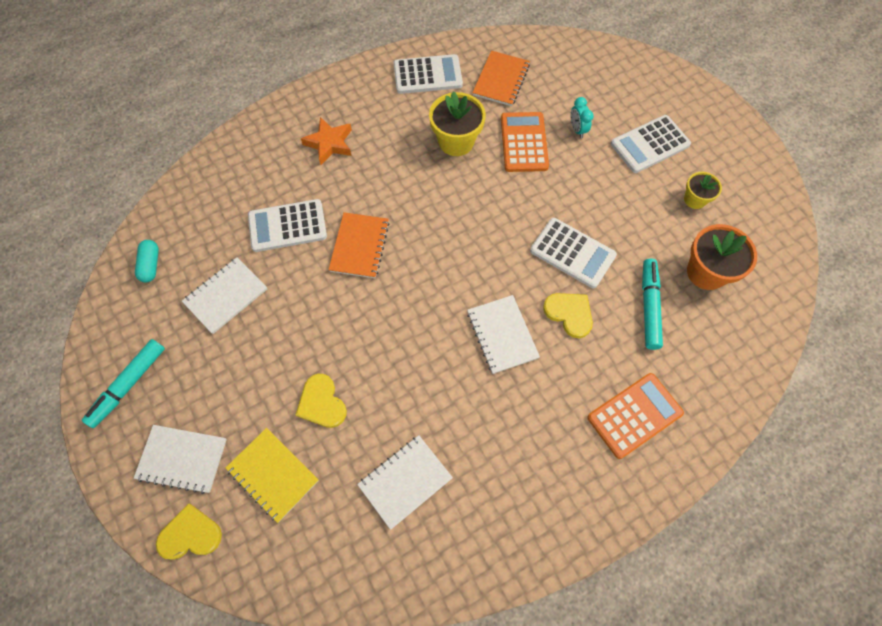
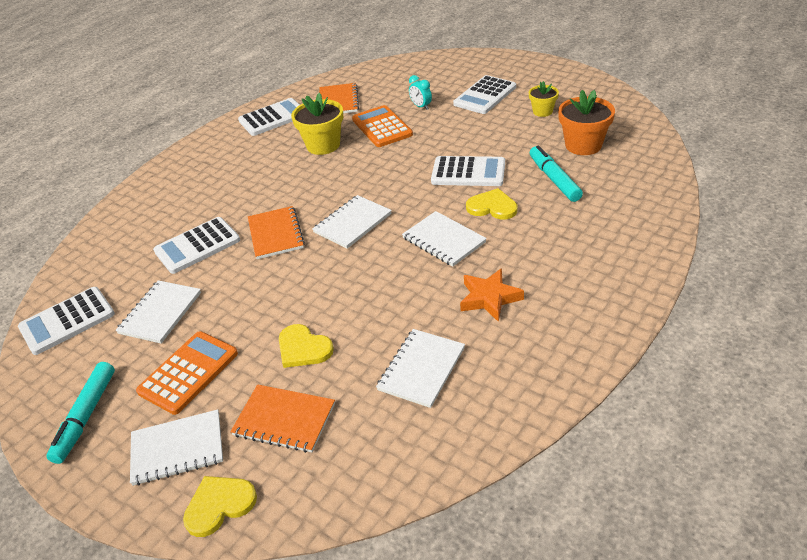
camera: 20 degrees left, 25 degrees down
turquoise capsule [135,240,159,282] -> white calculator [18,287,115,355]
yellow notebook [226,428,319,523] -> orange notebook [230,384,335,453]
orange star [301,117,352,165] -> orange star moved to [460,268,524,322]
orange calculator [587,373,684,459] -> orange calculator moved to [136,331,238,415]
none -> white notebook [312,195,392,249]

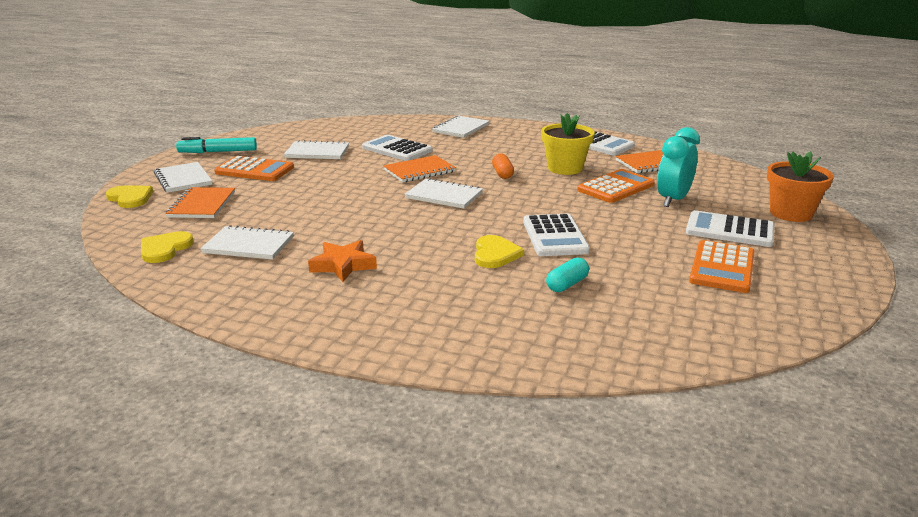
camera: 70 degrees right, 15 degrees down
white calculator [18,287,115,355] -> none
yellow heart [279,324,334,368] -> yellow heart moved to [141,231,194,263]
white notebook [402,211,487,267] -> white notebook moved to [432,115,490,138]
turquoise clock [409,75,432,110] -> turquoise clock [657,127,700,207], size x1.87
yellow flower pot [529,81,559,117] -> orange calculator [689,240,755,293]
turquoise marker [530,145,583,202] -> turquoise capsule [546,257,589,292]
orange flower pot [558,90,615,155] -> orange flower pot moved to [767,151,834,222]
none -> orange capsule [492,153,514,179]

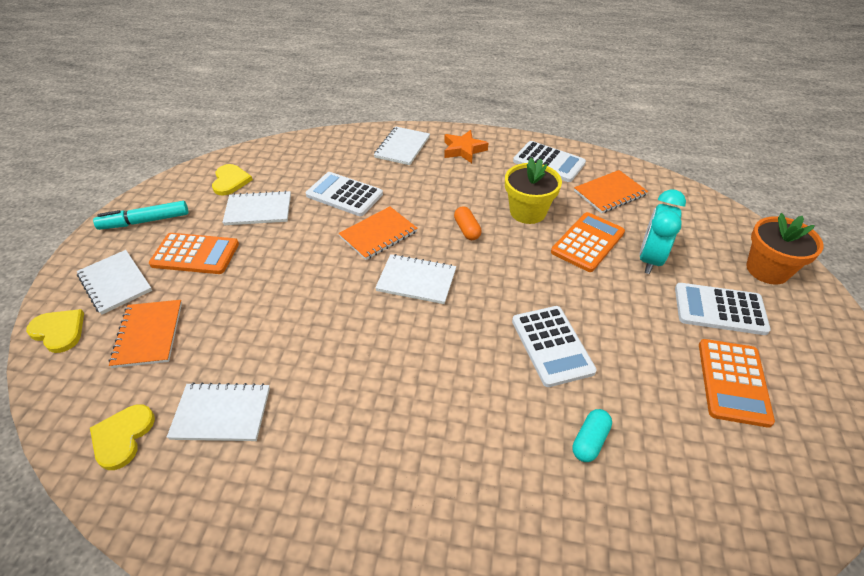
camera: 10 degrees left, 20 degrees up
orange star [308,240,377,282] -> orange star moved to [444,130,488,163]
yellow heart [475,235,524,268] -> yellow heart moved to [212,164,253,195]

